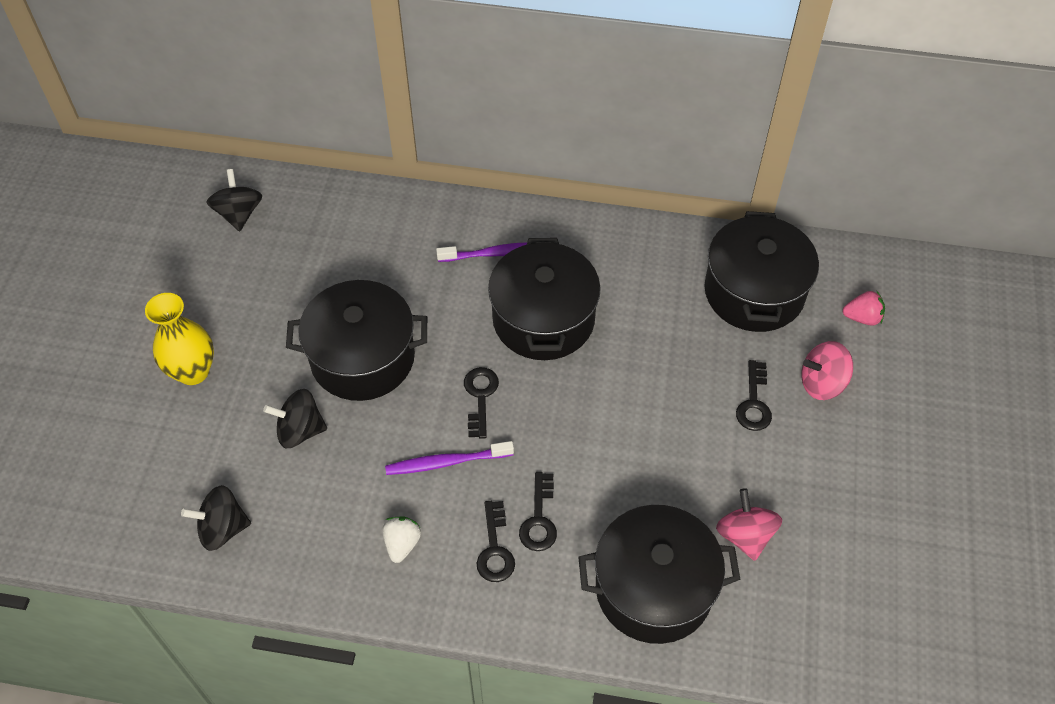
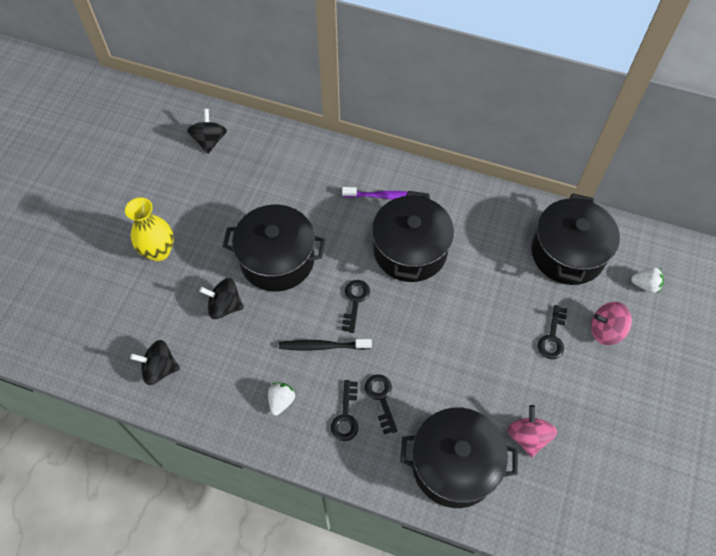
camera: 10 degrees right, 5 degrees up
purple toothbrush [385,441,514,475] -> black toothbrush [279,339,372,351]
black key [519,472,557,551] -> black key turned 150 degrees clockwise [365,374,398,434]
pink strawberry [843,290,885,326] -> white strawberry [631,267,664,293]

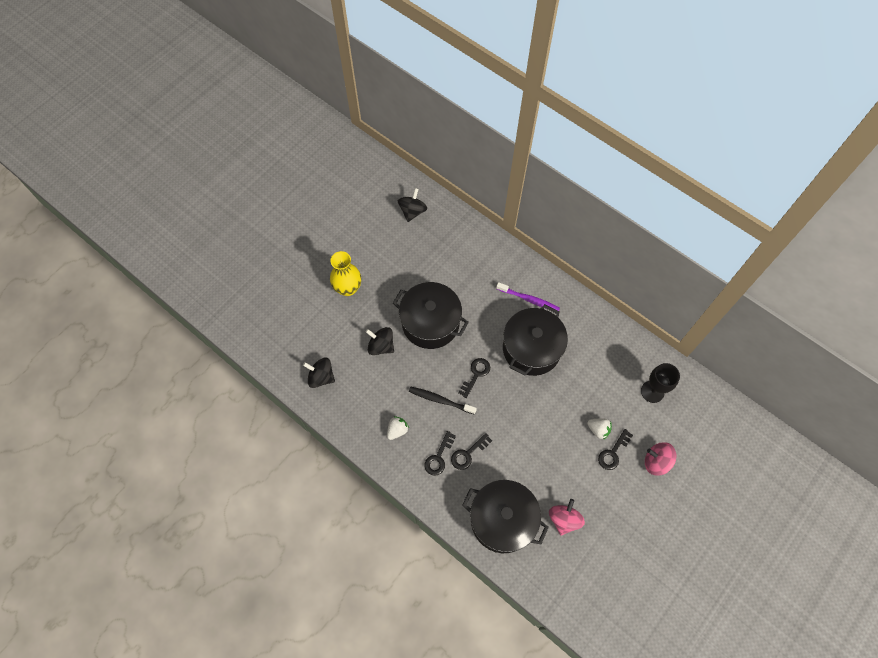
camera: 20 degrees right, 5 degrees up
black key [365,374,398,434] -> black key turned 135 degrees counterclockwise [451,433,492,470]
black pot [531,193,620,285] -> black goblet [641,363,680,403]
white strawberry [631,267,664,293] -> white strawberry moved to [587,419,612,440]

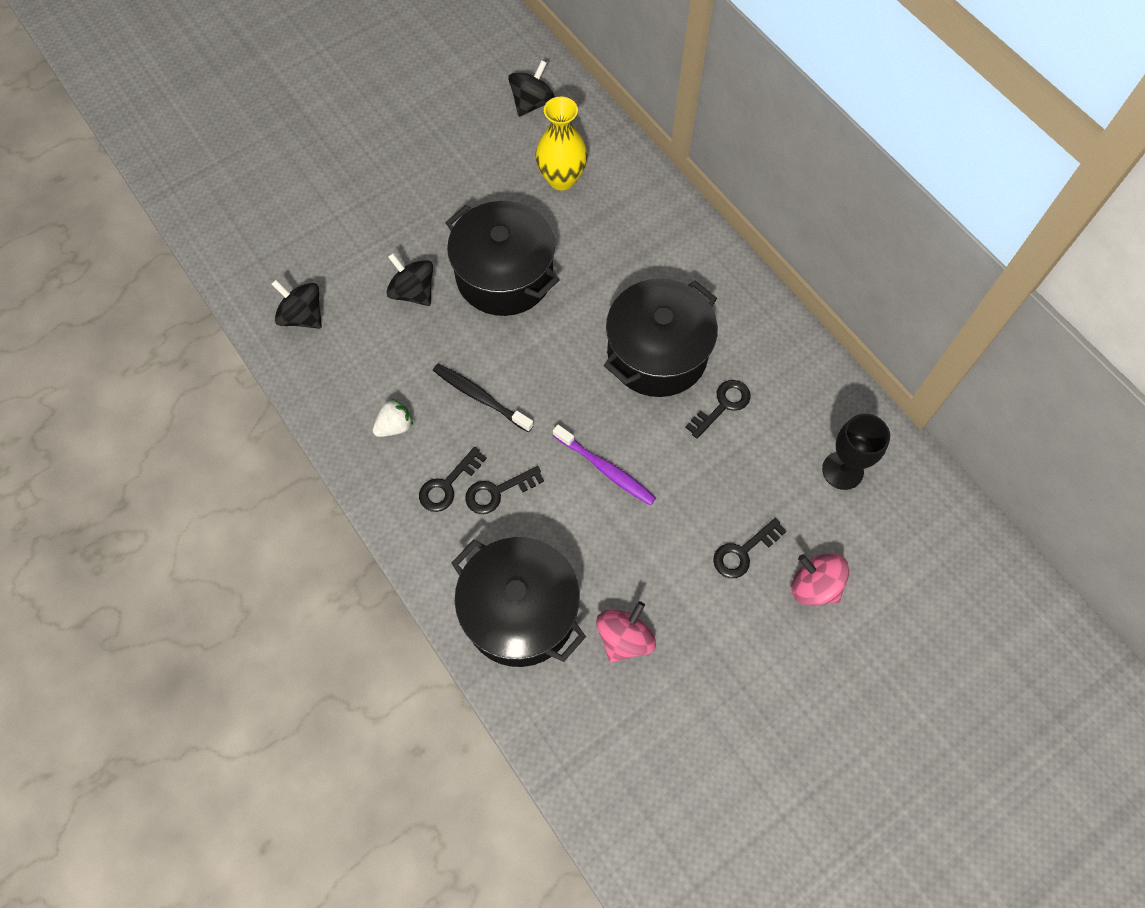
camera: 15 degrees right, 0 degrees up
yellow vase [330,251,361,296] -> yellow vase moved to [535,97,588,191]
black key [458,358,490,398] -> black key moved to [685,380,751,439]
purple toothbrush [496,282,560,311] -> purple toothbrush moved to [553,425,656,505]
white strawberry [587,419,612,440] -> none

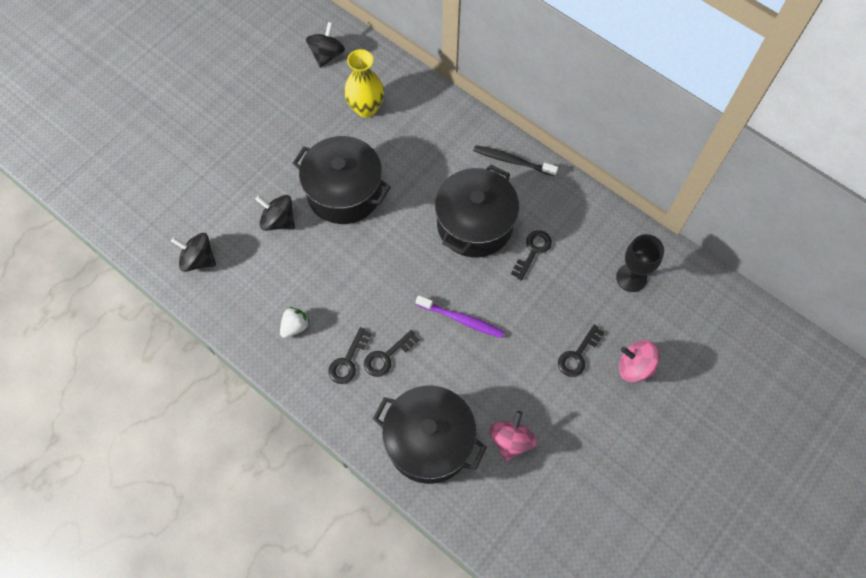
camera: 15 degrees left, 0 degrees up
black toothbrush [433,364,534,432] -> black toothbrush moved to [473,145,558,176]

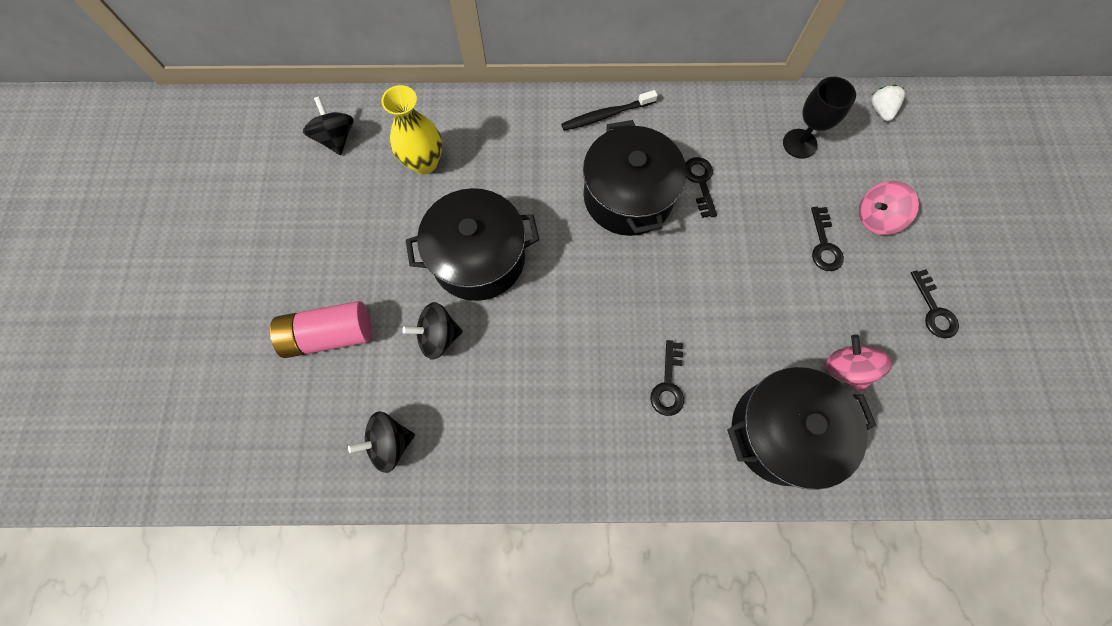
camera: 40 degrees left, 5 degrees up
white strawberry [280,307,310,338] -> white strawberry moved to [871,84,905,121]
black key [328,327,372,384] -> black key moved to [911,269,959,338]
purple toothbrush [416,295,504,338] -> none
none -> pink battery [270,301,372,358]

